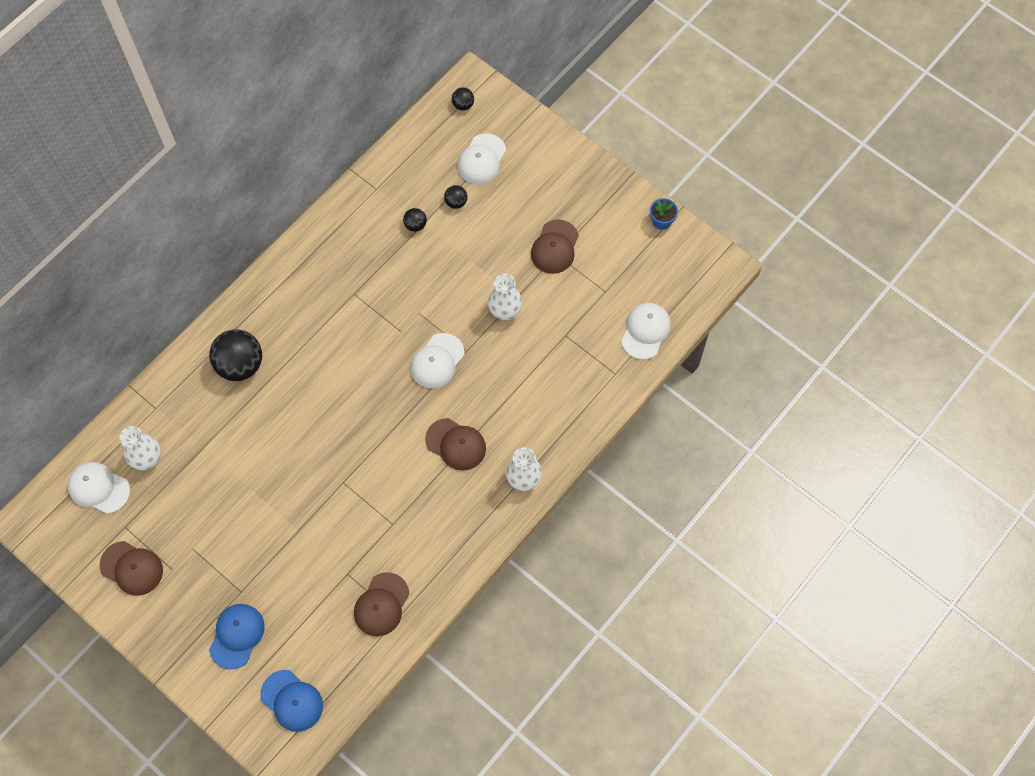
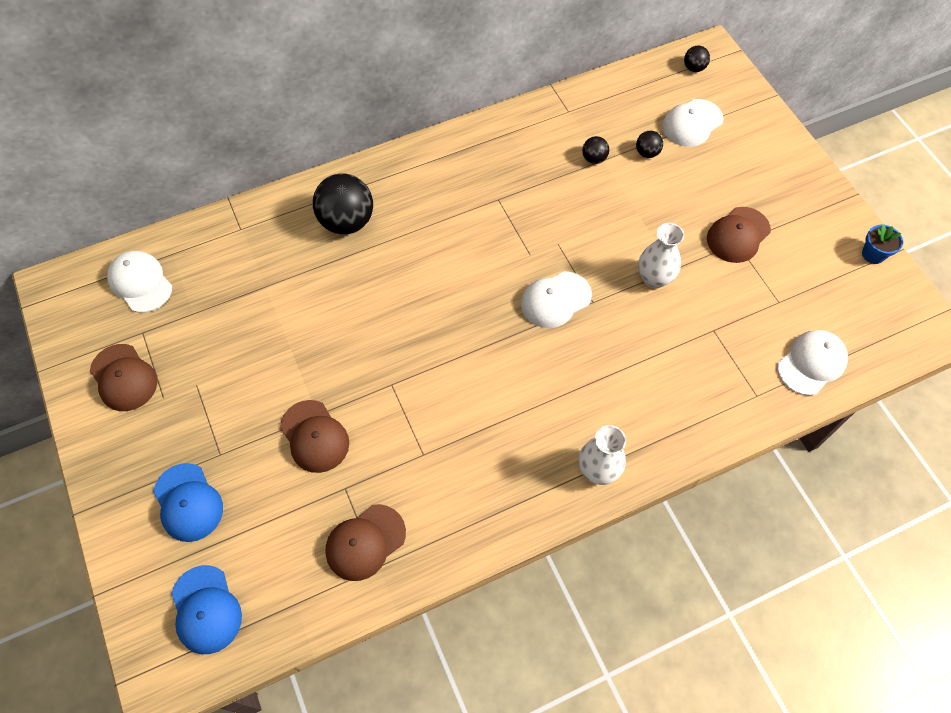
camera: 25 degrees right, 5 degrees down
white vase [120,426,161,470] -> none
blue cap [209,604,264,669] -> blue cap turned 105 degrees clockwise [153,463,223,542]
brown cap [425,418,486,471] -> brown cap moved to [280,400,349,473]

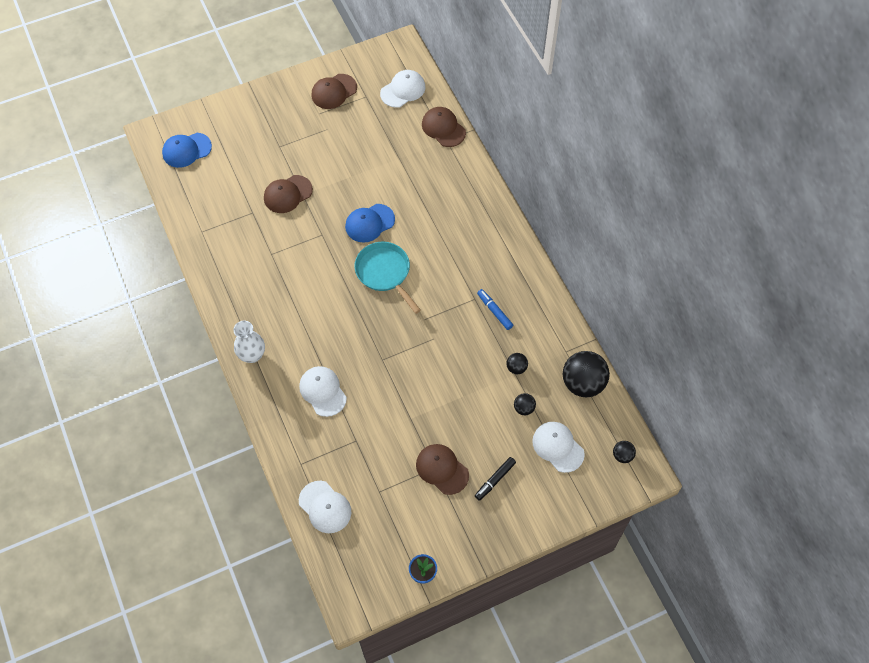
camera: 90 degrees right, 0 degrees up
blue cap [153,463,223,542] -> blue cap moved to [345,204,395,243]
black ball [313,174,373,234] -> black ball moved to [563,351,610,397]
brown cap [326,504,406,581] -> brown cap moved to [422,107,466,147]
white cap [521,271,592,328] -> white cap moved to [299,366,347,417]
white vase [638,223,684,289] -> none
none -> turquoise pan [354,242,421,314]
none -> black marker [475,457,516,501]
none -> blue marker [477,289,513,330]

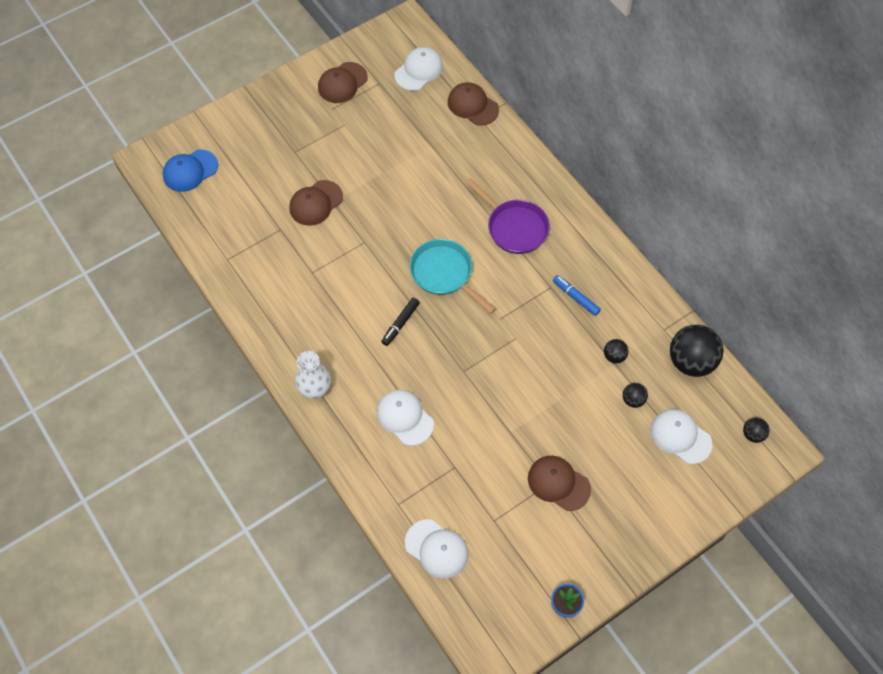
camera: 10 degrees left, 0 degrees up
blue cap [345,204,395,243] -> none
black marker [475,457,516,501] -> black marker moved to [381,298,420,346]
none -> purple pan [465,178,550,254]

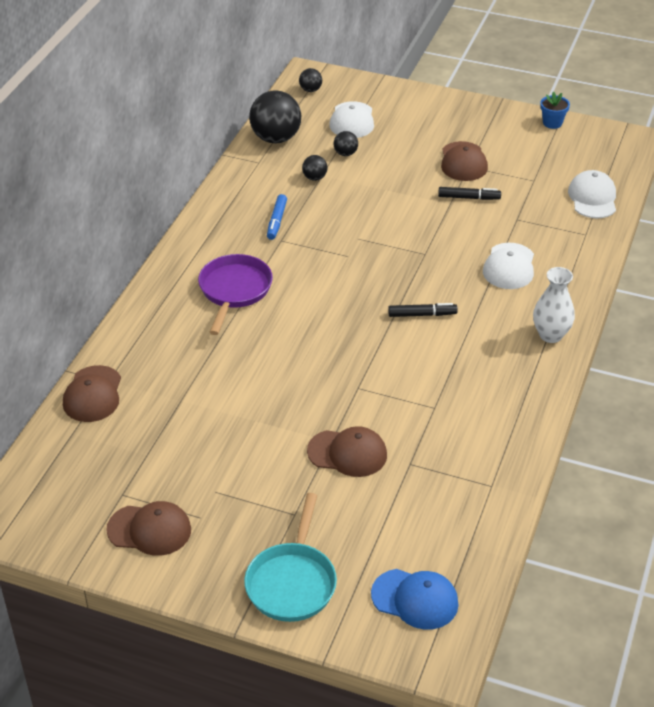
camera: 125 degrees left, 20 degrees down
white cap [394,47,443,91] -> none
turquoise pan [410,239,496,314] -> turquoise pan moved to [244,493,337,622]
none -> black marker [438,187,501,200]

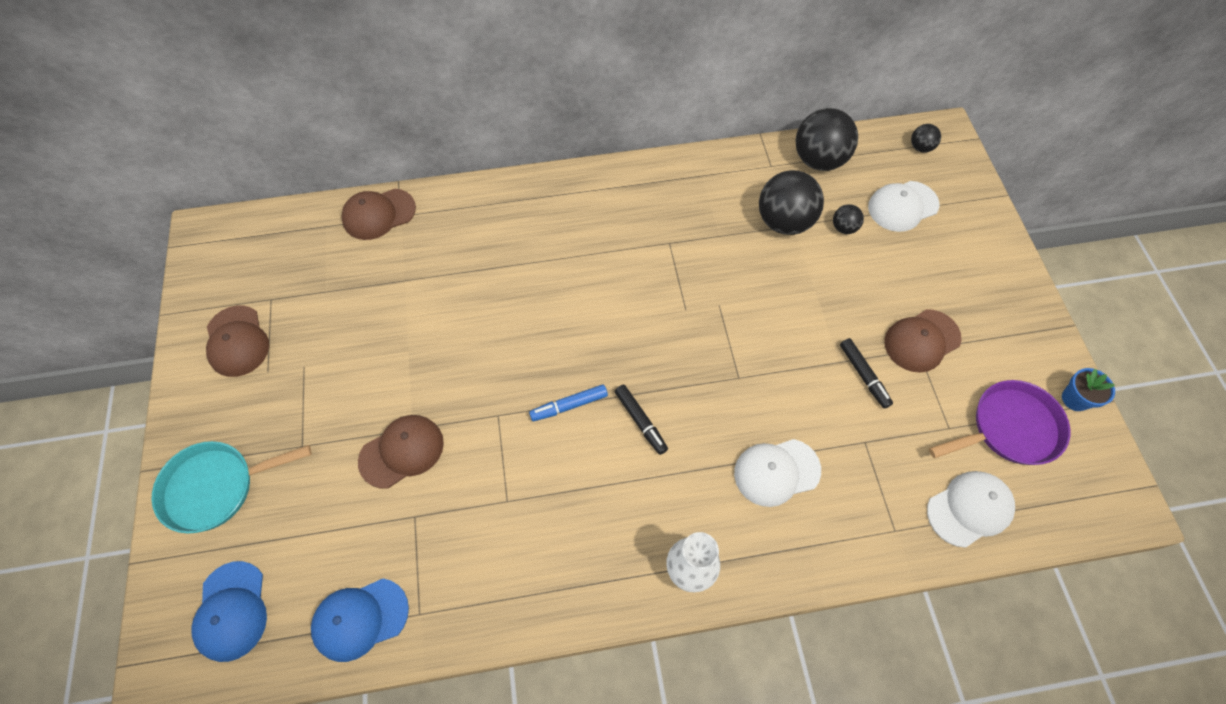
camera: 60 degrees right, 20 degrees up
purple pan [198,254,273,335] -> purple pan moved to [929,380,1070,465]
blue marker [267,194,287,240] -> blue marker moved to [529,384,608,421]
black ball [302,155,328,181] -> black ball [759,170,824,235], size x2.11
brown cap [307,426,387,477] -> brown cap turned 105 degrees counterclockwise [358,415,444,489]
none -> blue cap [311,579,409,662]

